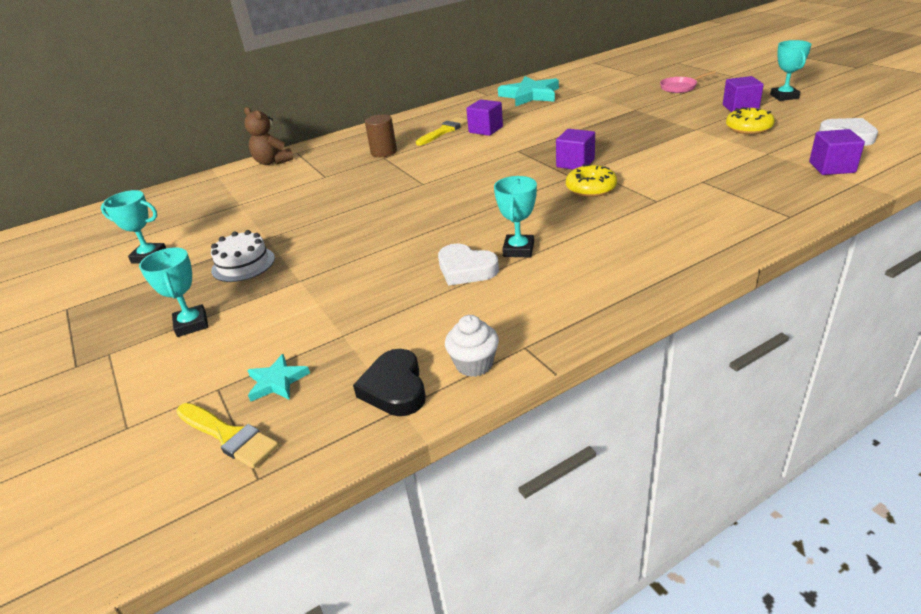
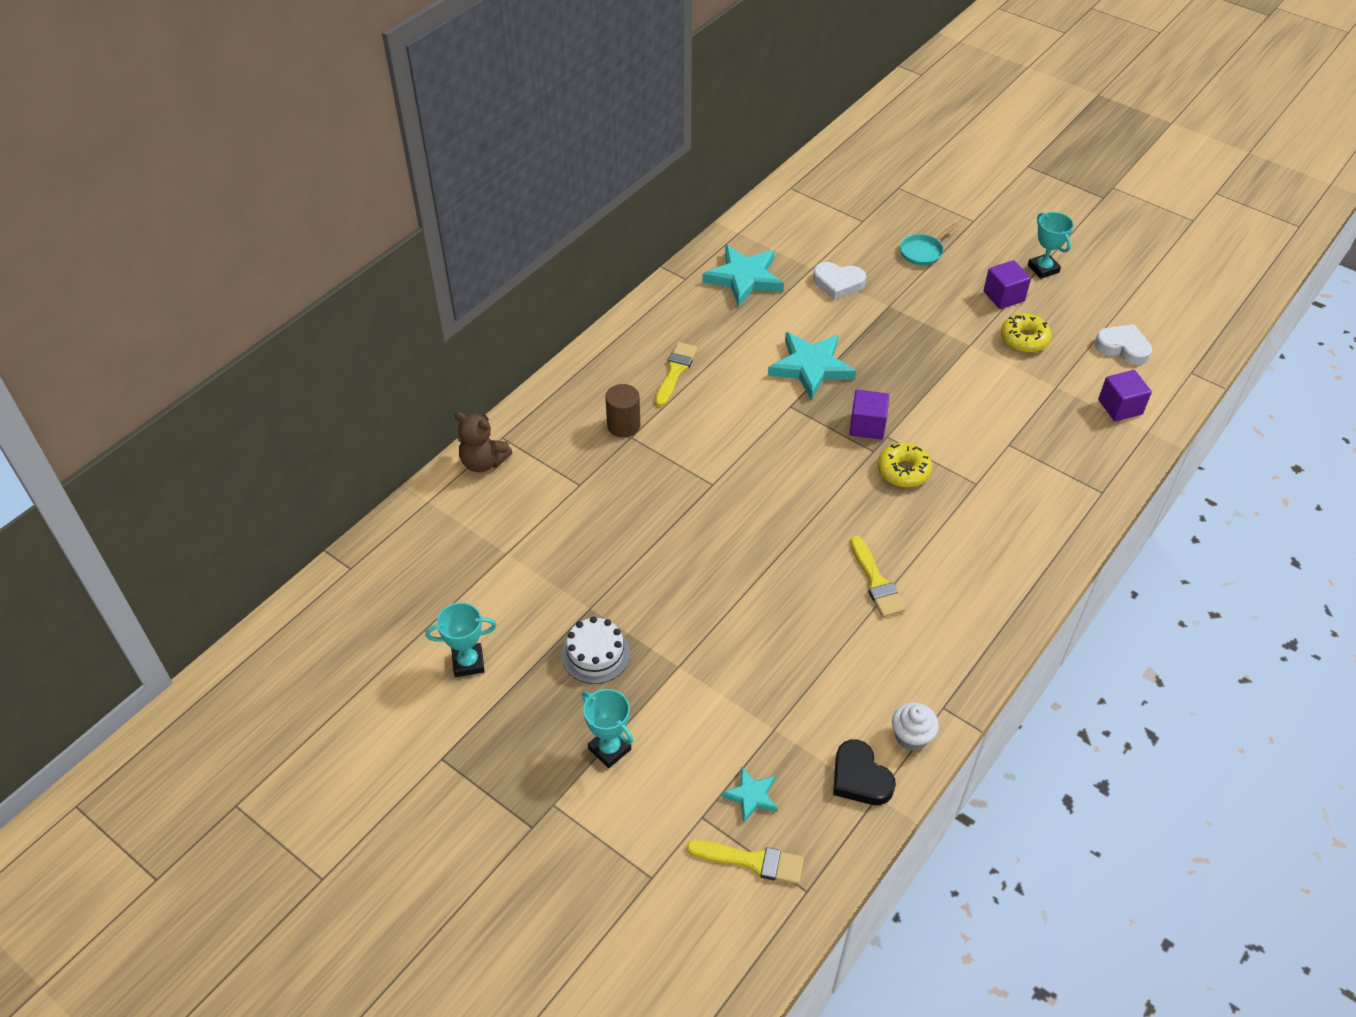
camera: 25 degrees left, 15 degrees up
white heart [438,243,499,286] -> white heart moved to [813,262,866,300]
purple cube [466,99,503,136] -> none
turquoise trophy [494,176,537,257] -> yellow brush [850,536,905,617]
pink pan [660,71,716,93] -> turquoise pan [900,222,959,266]
none -> turquoise star [768,332,856,400]

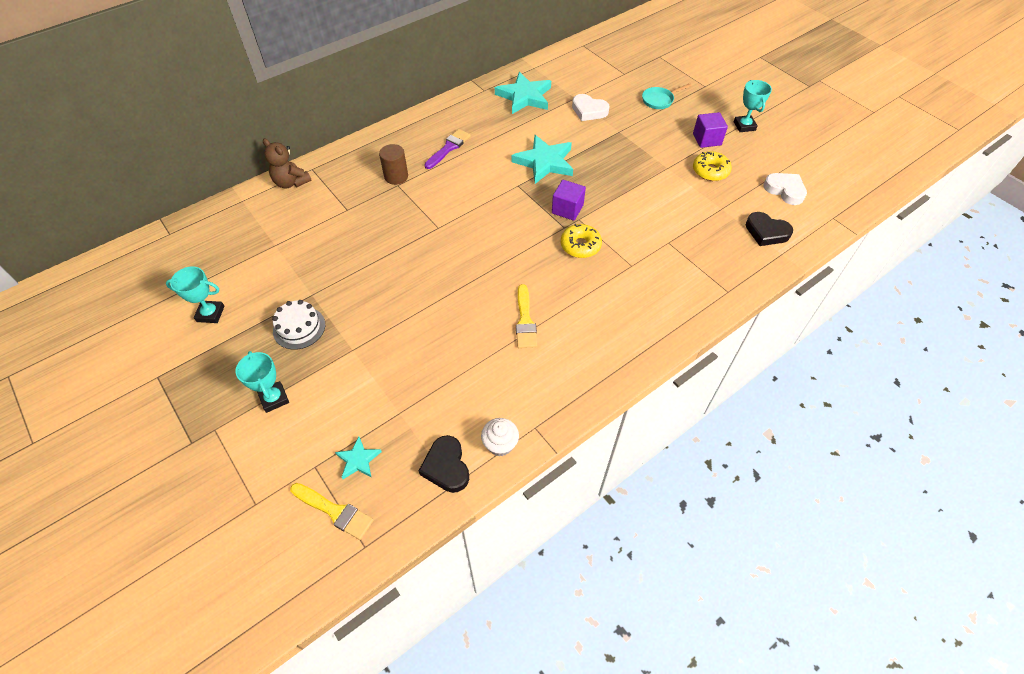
camera: 15 degrees right, 5 degrees up
yellow brush [655,342,698,407] -> purple brush [424,129,471,169]
purple cube [1098,370,1152,421] -> black heart [746,212,793,246]

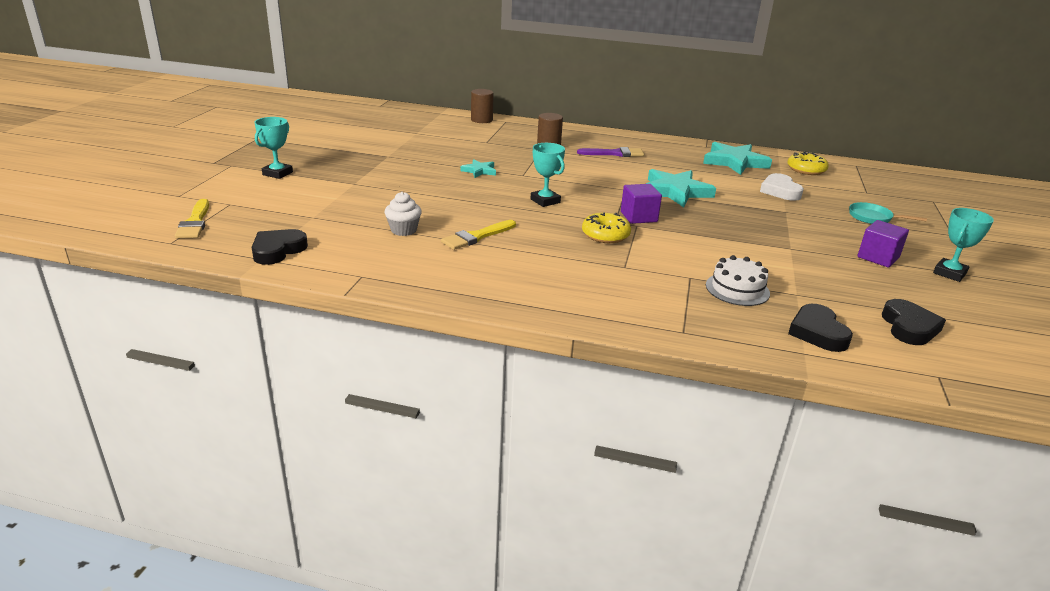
camera: 50 degrees right, 25 degrees down
turquoise trophy [166,266,225,323] -> turquoise trophy moved to [530,143,565,207]
brown teddy bear [263,139,312,188] -> brown cylinder [471,89,494,123]
white cake [272,300,325,350] -> white cake moved to [706,255,770,306]
turquoise star [335,436,382,479] -> turquoise star moved to [460,159,496,178]
white cupcake [481,418,519,456] -> white cupcake moved to [384,192,422,236]
yellow donut [693,151,732,181] -> yellow donut moved to [787,152,829,175]
white heart [764,173,807,205] -> black heart [882,299,946,345]

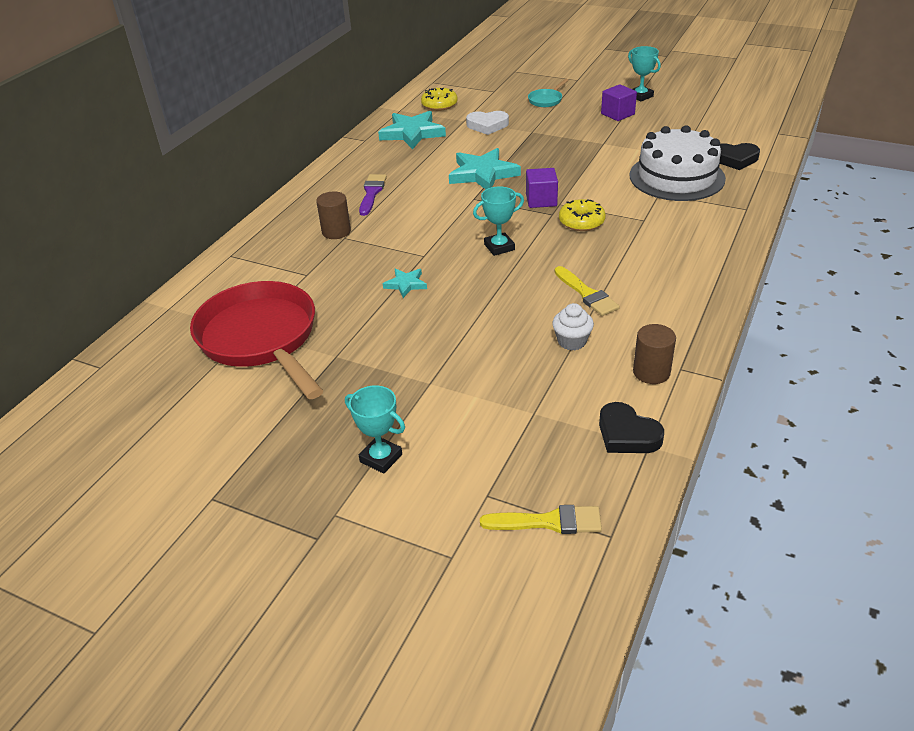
camera: 75 degrees left, 10 degrees up
brown cylinder [471,89,494,123] -> brown cylinder moved to [633,324,676,384]
white cake [706,255,770,306] -> white cake [629,125,726,201], size x1.89
black heart [882,299,946,345] -> none
none -> red pan [190,281,323,399]

